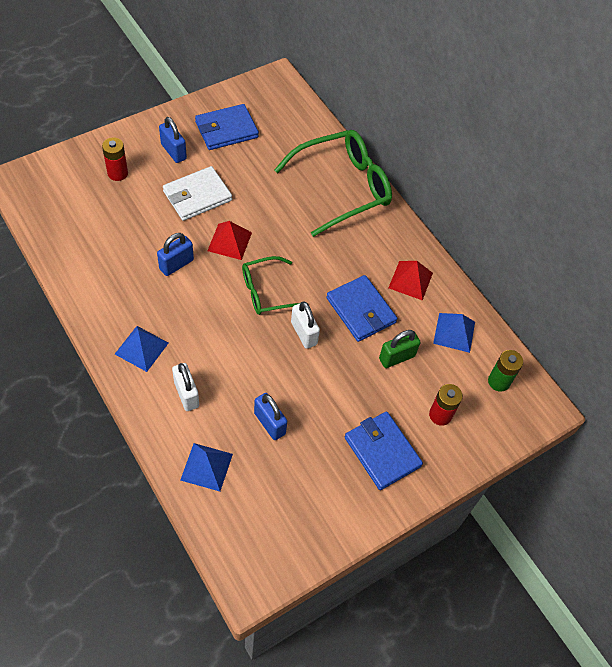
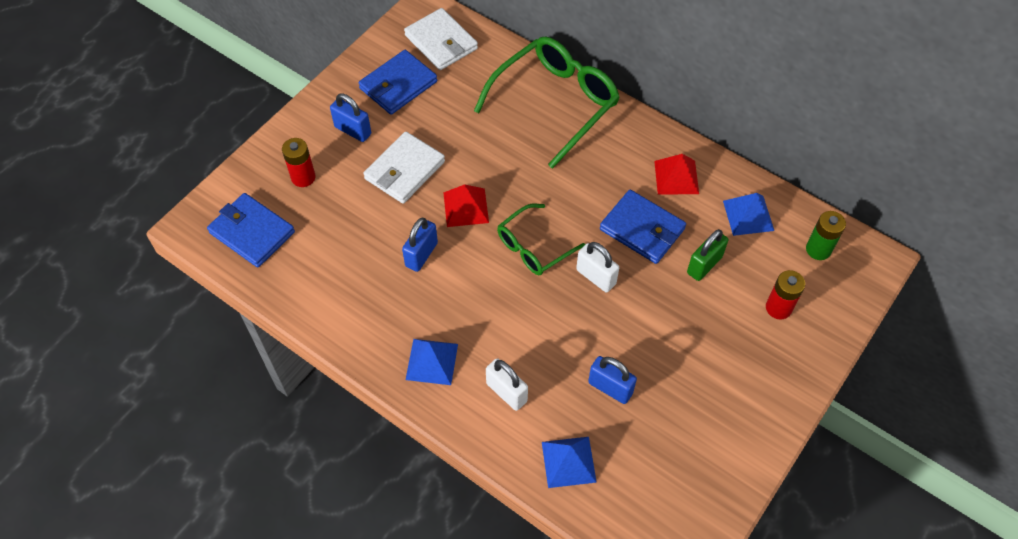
camera: 15 degrees left, 0 degrees up
blue wallet [345,411,423,490] -> blue wallet moved to [207,193,295,268]
none -> white wallet [404,8,478,70]

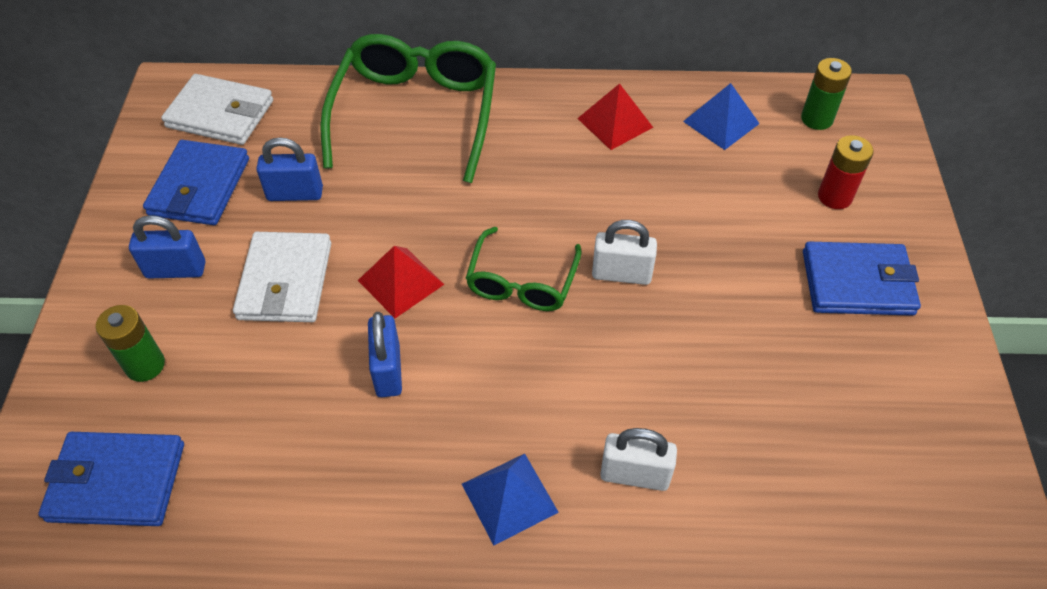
camera: 35 degrees left, 5 degrees down
red battery [282,138,315,187] -> green battery [96,305,165,382]
blue pyramid [542,437,597,488] -> none
blue padlock [588,356,637,404] -> blue padlock moved to [256,137,323,201]
blue wallet [600,190,686,264] -> blue wallet moved to [803,242,921,316]
green padlock [687,229,728,281] -> none

